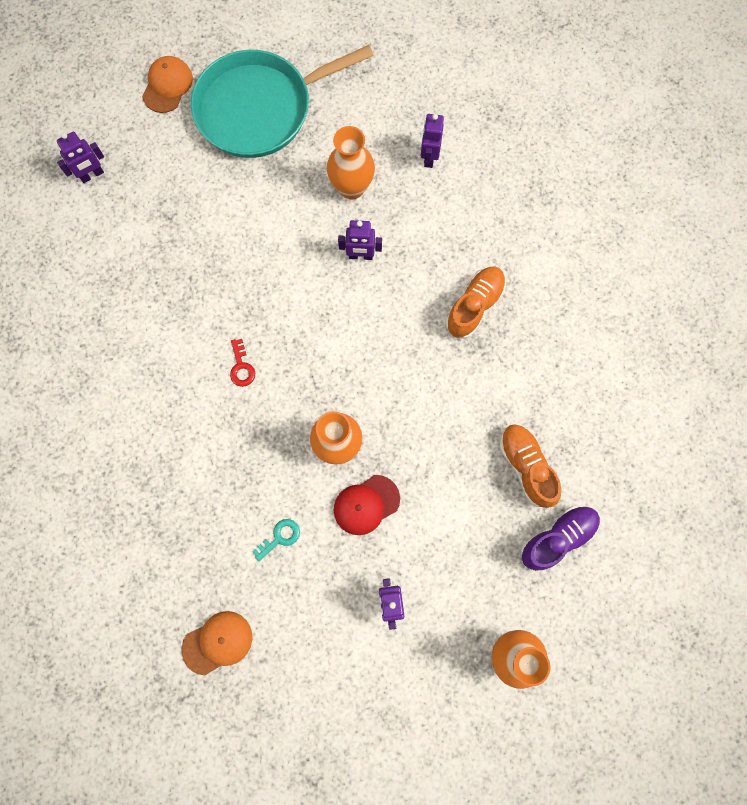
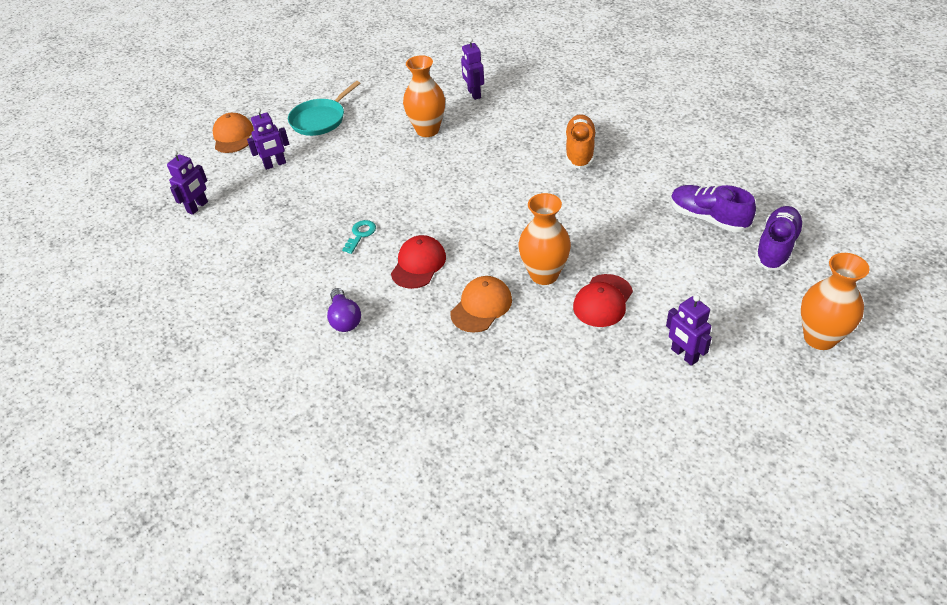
camera: 25 degrees left, 30 degrees down
orange cap [181,611,252,675] -> orange cap moved to [451,276,512,333]
turquoise pan [191,45,374,158] -> turquoise pan [288,81,360,136], size x0.54
red key [230,339,255,387] -> red cap [391,235,446,289]
turquoise key [252,519,300,561] -> turquoise key moved to [342,220,376,254]
purple robot [338,220,382,260] -> purple robot moved to [247,108,289,170]
orange shoe [499,424,561,508] -> purple shoe [671,185,756,232]
none -> purple light bulb [327,288,361,332]

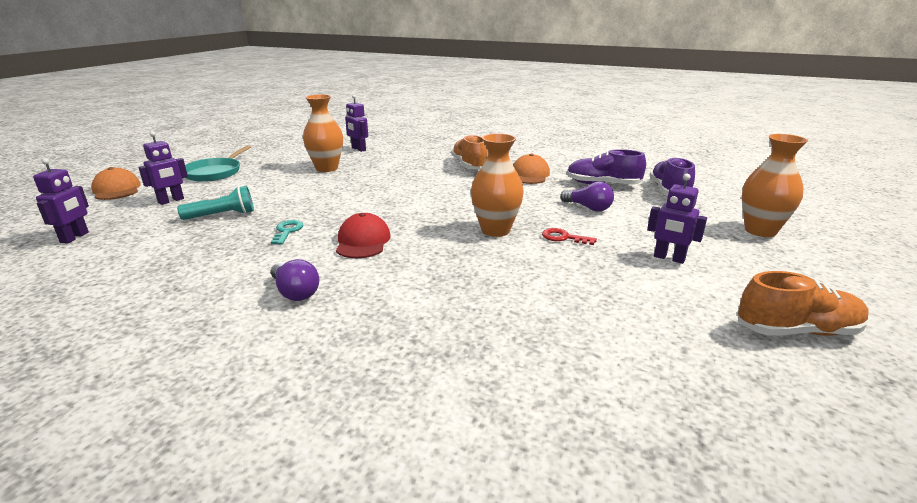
camera: 25 degrees left, 20 degrees down
orange cap [451,276,512,333] -> orange cap moved to [513,153,550,184]
red cap [573,274,633,327] -> red key [542,228,597,245]
none -> turquoise flashlight [177,186,254,220]
none -> purple light bulb [560,182,614,212]
none -> orange shoe [737,271,869,336]

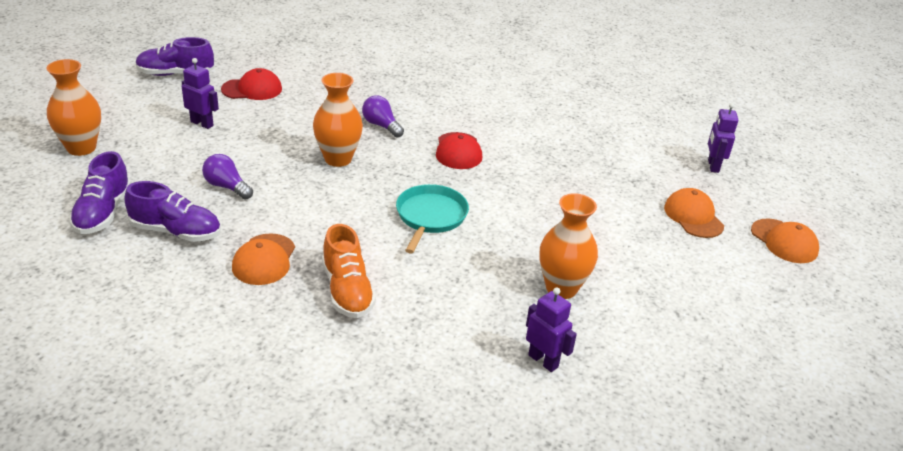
camera: 175 degrees right, 10 degrees up
purple robot [138,131,188,205] -> orange cap [664,188,724,238]
turquoise flashlight [177,186,254,220] -> none
turquoise pan [185,145,251,182] -> turquoise pan moved to [396,184,469,254]
turquoise key [271,220,303,244] -> none
purple light bulb [271,259,319,301] -> purple light bulb moved to [362,96,404,138]
red key [542,228,597,245] -> none
orange shoe [737,271,869,336] -> purple shoe [135,37,214,76]
none -> red cap [221,68,282,100]

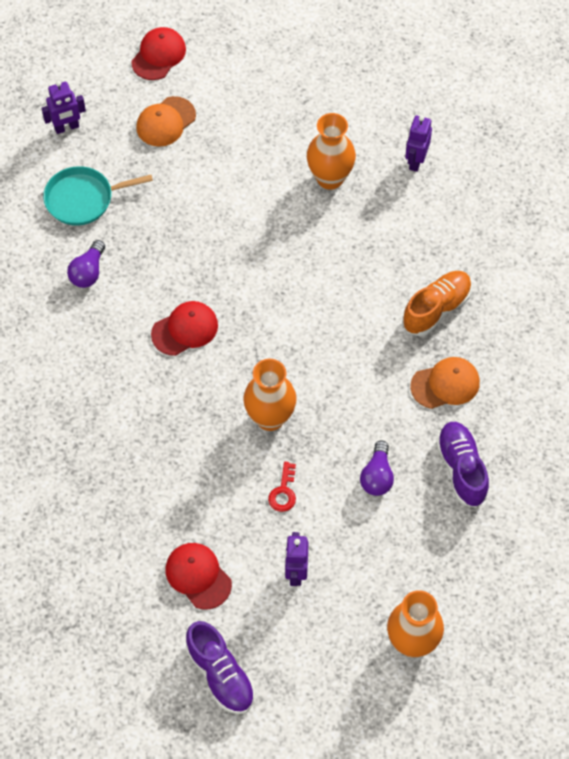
camera: 115 degrees left, 25 degrees up
purple shoe [69,151,131,234] -> none
purple light bulb [362,96,404,138] -> purple light bulb moved to [67,240,105,288]
turquoise pan [396,184,469,254] -> turquoise pan moved to [43,166,153,226]
orange cap [751,219,819,263] -> red cap [131,27,186,80]
none -> red key [268,462,296,512]

